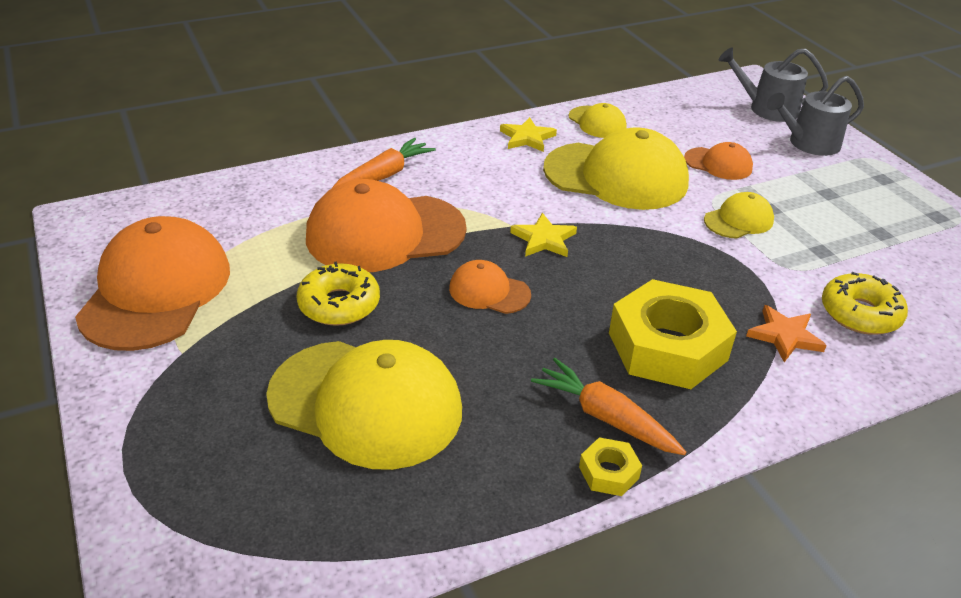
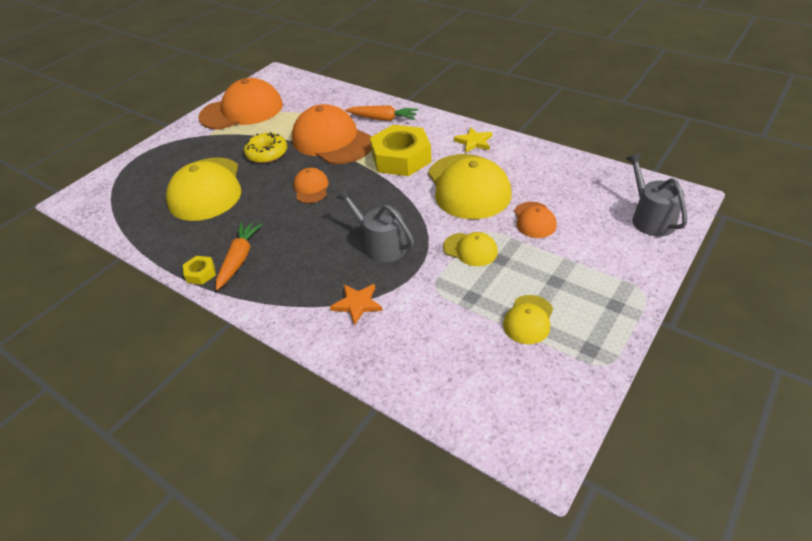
camera: 65 degrees right, 5 degrees up
yellow star [510,213,577,257] -> none
yellow cap [569,103,626,138] -> yellow cap moved to [503,295,553,344]
yellow nut [609,279,737,389] -> yellow nut moved to [370,125,432,176]
grey watering can [767,76,864,156] -> grey watering can moved to [336,188,414,263]
yellow donut [822,272,908,335] -> none

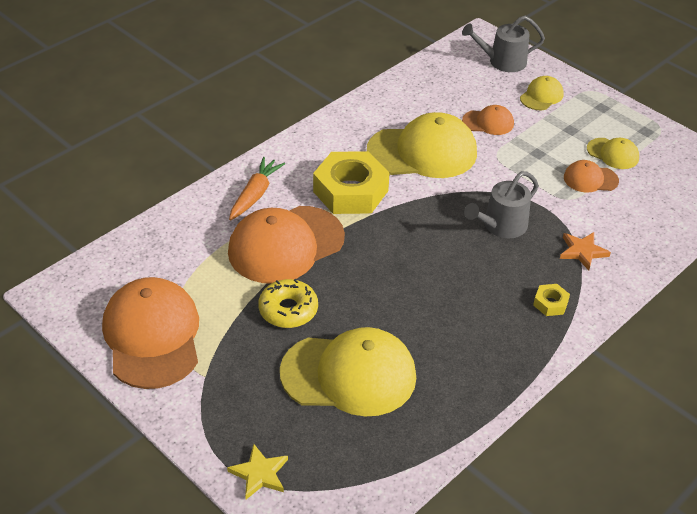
camera: 85 degrees left, 0 degrees up
yellow nut [183,256,216,285] -> yellow nut moved to [533,284,570,316]
orange carrot [216,222,262,290] -> none
orange cap [293,168,329,203] -> orange cap moved to [564,160,619,193]
yellow cap [443,232,498,266] -> yellow cap moved to [520,76,564,110]
yellow star [454,127,492,153] -> yellow star moved to [227,444,288,499]

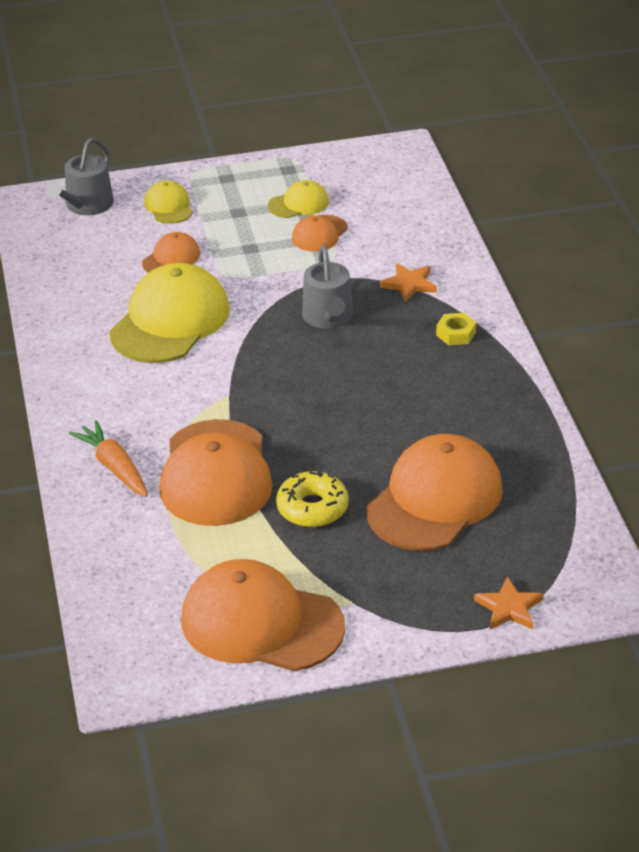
camera: 55 degrees left, 5 degrees down
yellow star [227,444,288,499] -> orange star [474,577,544,629]
yellow cap [280,327,416,416] -> orange cap [367,434,503,551]
yellow nut [313,151,390,214] -> none

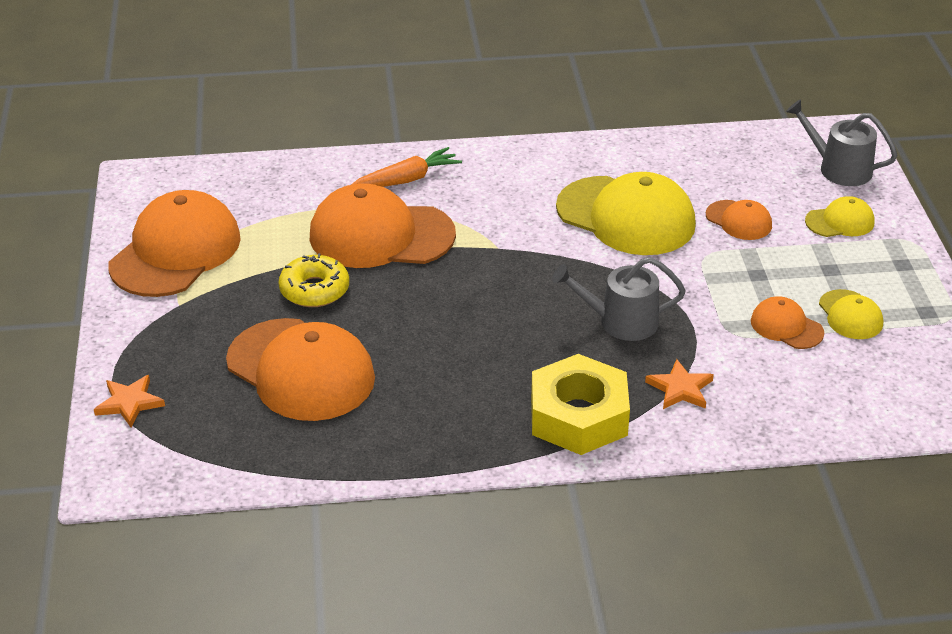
camera: 95 degrees right, 0 degrees up
yellow nut [436,313,476,345] -> yellow nut [531,354,630,455], size x2.31

